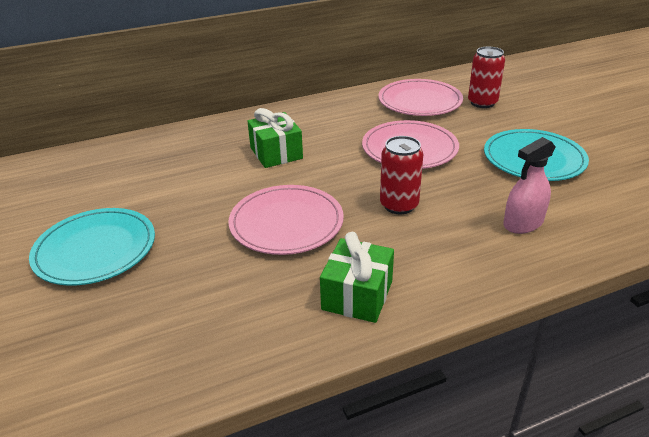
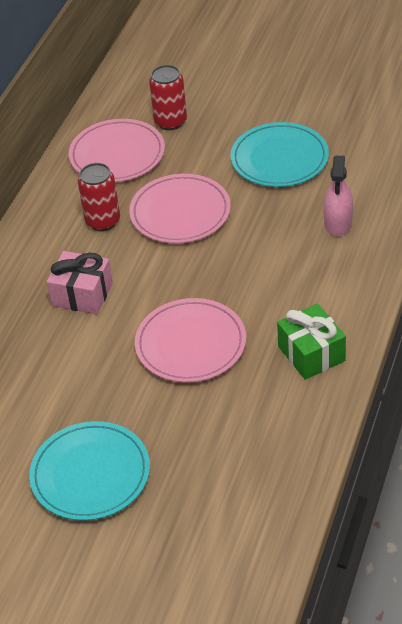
camera: 45 degrees left, 10 degrees up
green gift [247,108,303,168] -> pink gift [47,251,113,314]
red can [380,136,423,214] -> red can moved to [78,163,120,231]

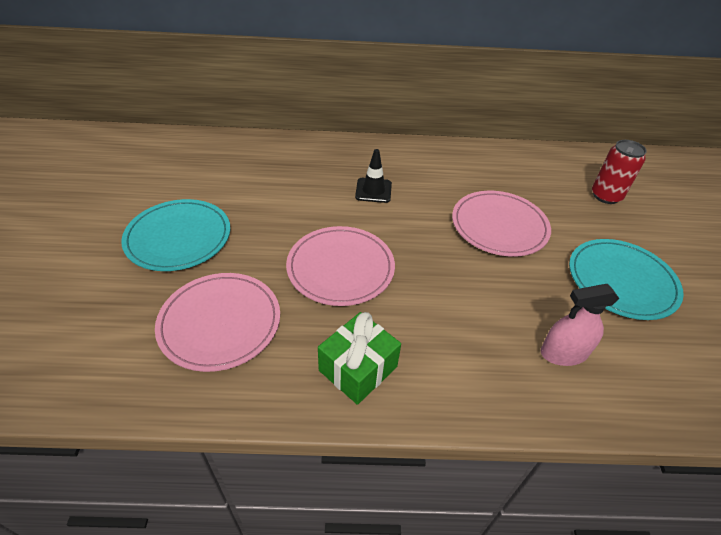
camera: 65 degrees right, 0 degrees up
pink gift [47,251,113,314] -> black traffic cone [355,149,392,203]
pink plate [69,119,165,182] -> pink plate moved to [155,273,280,372]
red can [78,163,120,231] -> none

